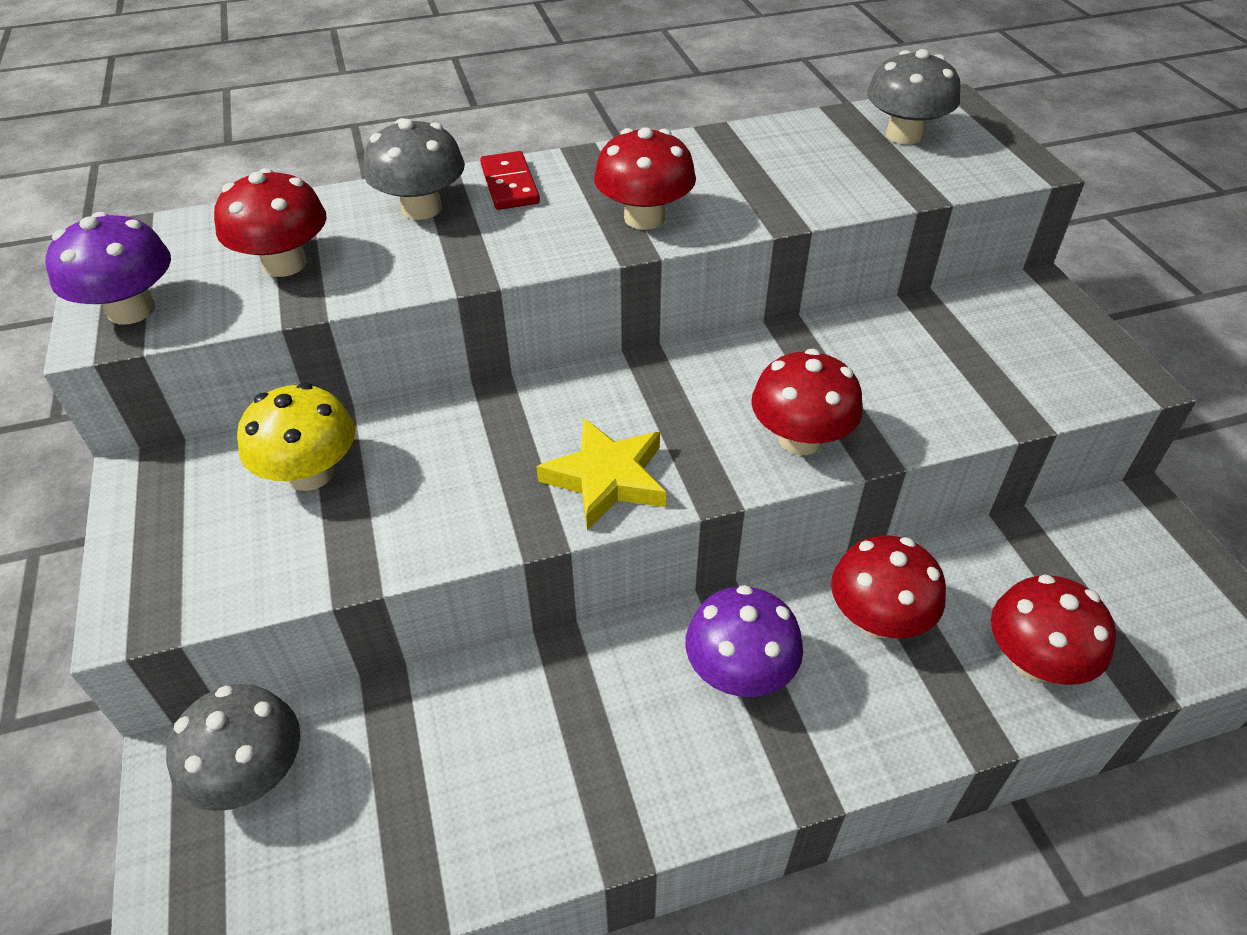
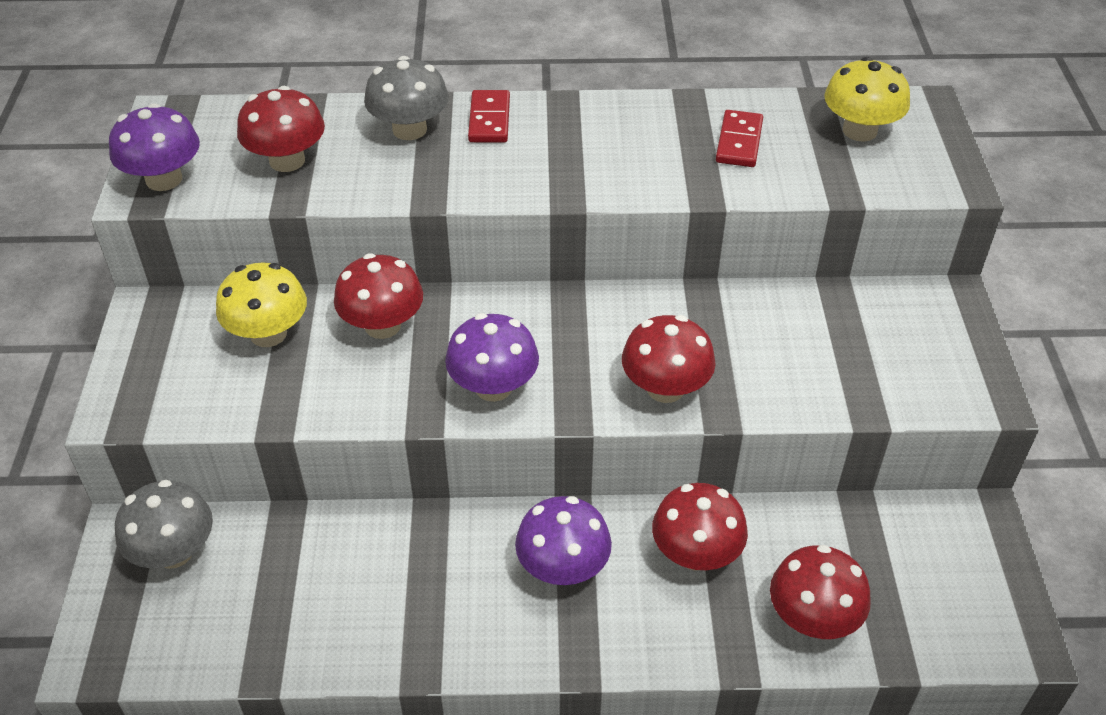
camera: 15 degrees right, 0 degrees up
yellow star [536,418,666,530] -> purple mushroom [445,313,539,402]
red mushroom [594,127,696,230] -> red mushroom moved to [334,253,423,339]
grey mushroom [867,49,960,144] -> yellow mushroom [824,57,910,142]
none -> red domino [716,110,763,167]

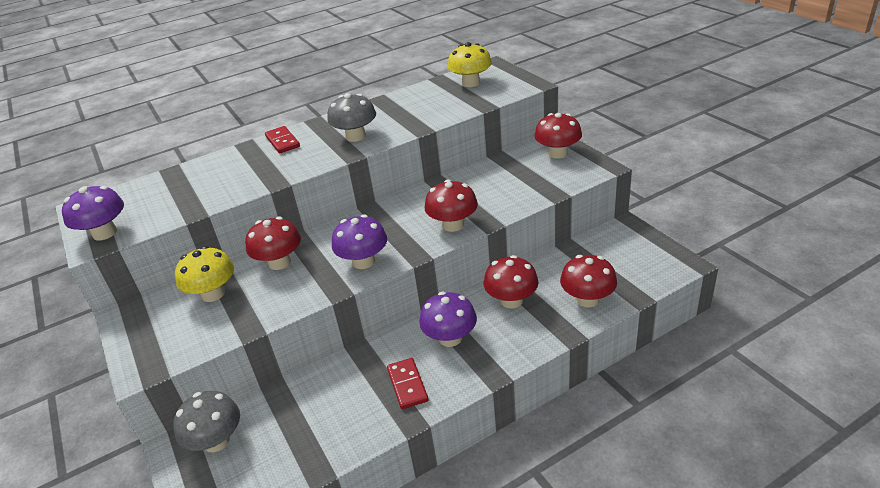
camera: 25 degrees left, 10 degrees down
red mushroom [237,86,325,172] -> red mushroom moved to [534,113,582,159]
grey mushroom [364,56,449,140] -> grey mushroom moved to [327,93,376,142]
red domino [716,110,763,167] -> red domino moved to [387,358,428,409]

